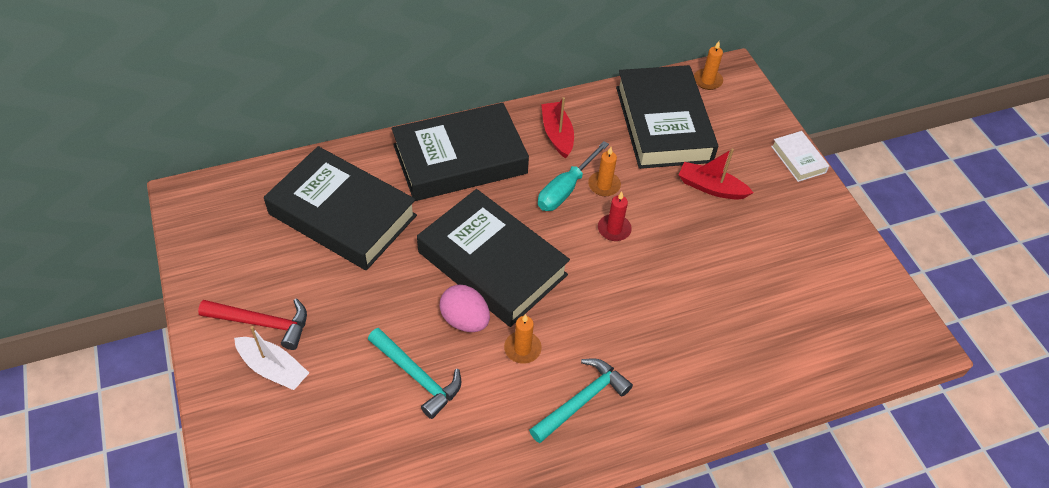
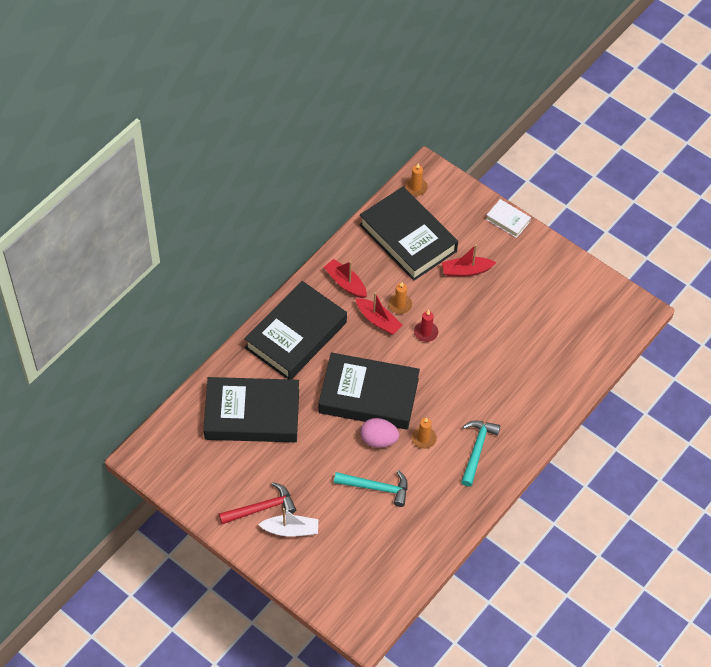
camera: 30 degrees left, 5 degrees up
turquoise screwdriver [538,141,609,211] -> red boat [356,292,402,335]

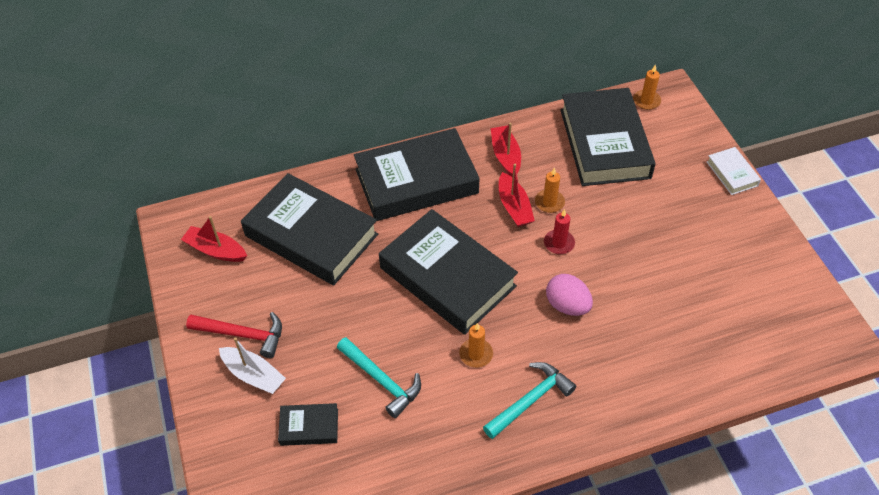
camera: 35 degrees right, 5 degrees down
pink egg [360,418,399,448] -> pink egg moved to [546,274,593,316]
red boat [442,245,497,277] -> red boat moved to [181,216,247,262]
none -> black book [278,403,338,446]

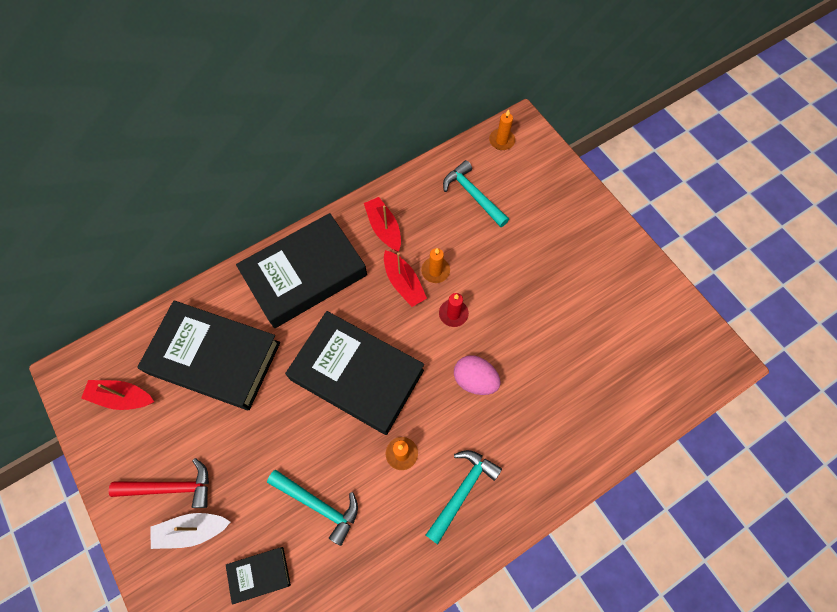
camera: 15 degrees left, 15 degrees up
white boat [219,337,286,394] -> white boat turned 150 degrees clockwise [150,513,230,549]
black book [560,88,656,186] -> turquoise hammer [443,160,509,227]
white book [707,147,761,195] -> none

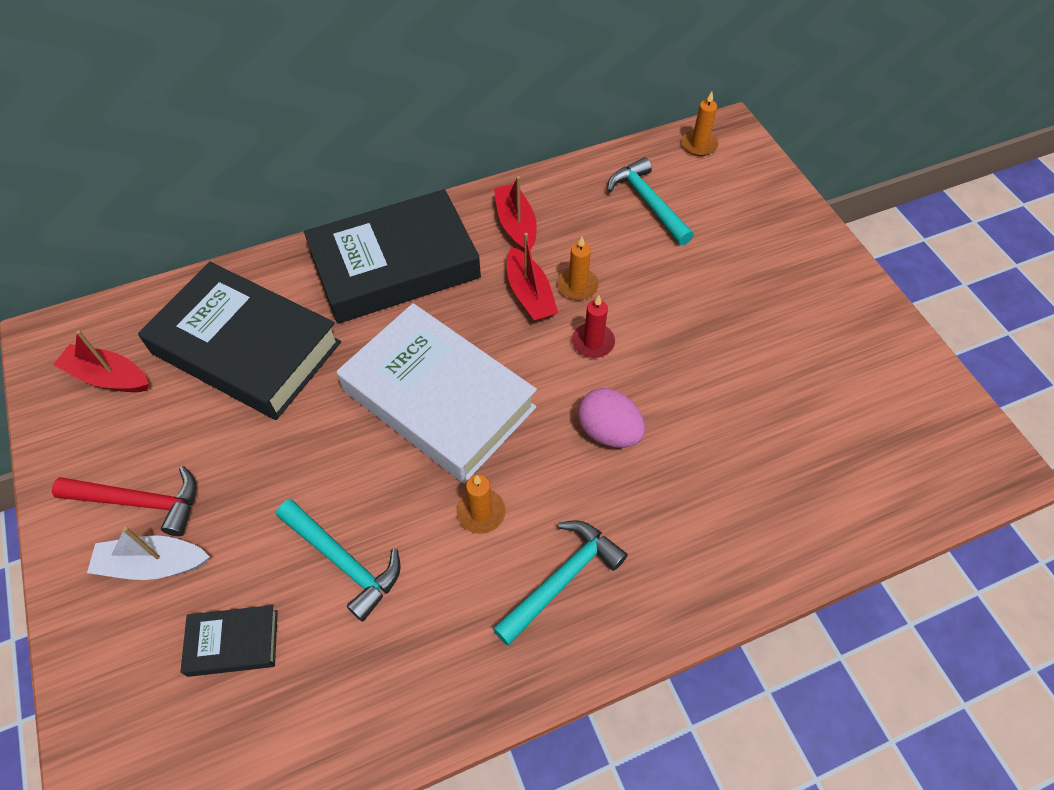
camera: 10 degrees right, 10 degrees down
black book [285,311,424,435] -> white book [337,303,537,483]

